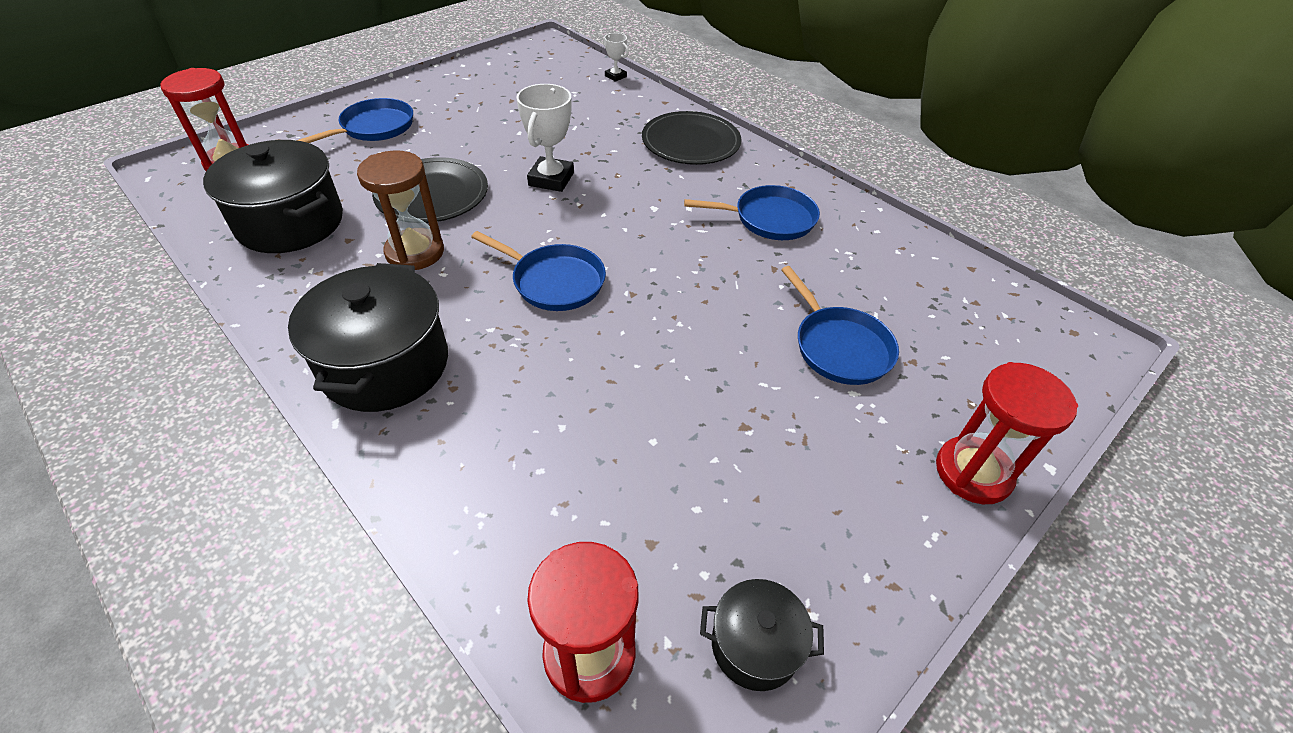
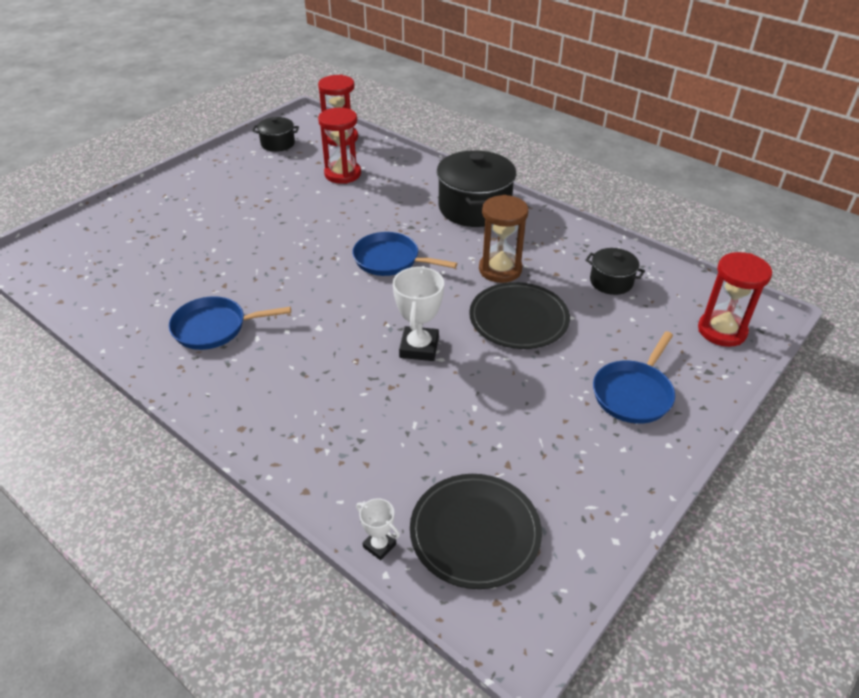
camera: 175 degrees right, 5 degrees down
black pot [203,140,343,253] -> black pot [585,248,645,295], size x0.53
black plate [642,111,741,165] -> black plate moved to [410,474,542,589]
blue pan [781,266,899,385] -> none
red hourglass [936,362,1078,504] -> red hourglass moved to [318,108,361,184]

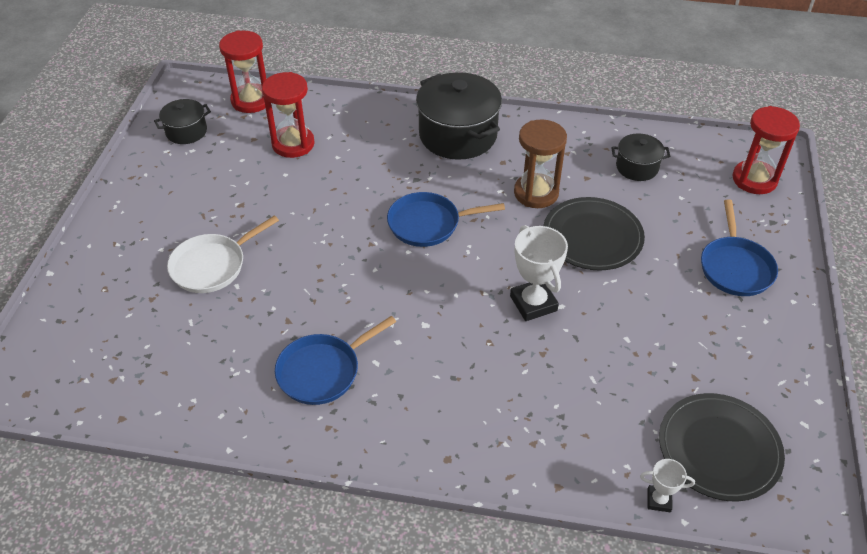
camera: 30 degrees left, 5 degrees up
none -> white pan [167,215,279,293]

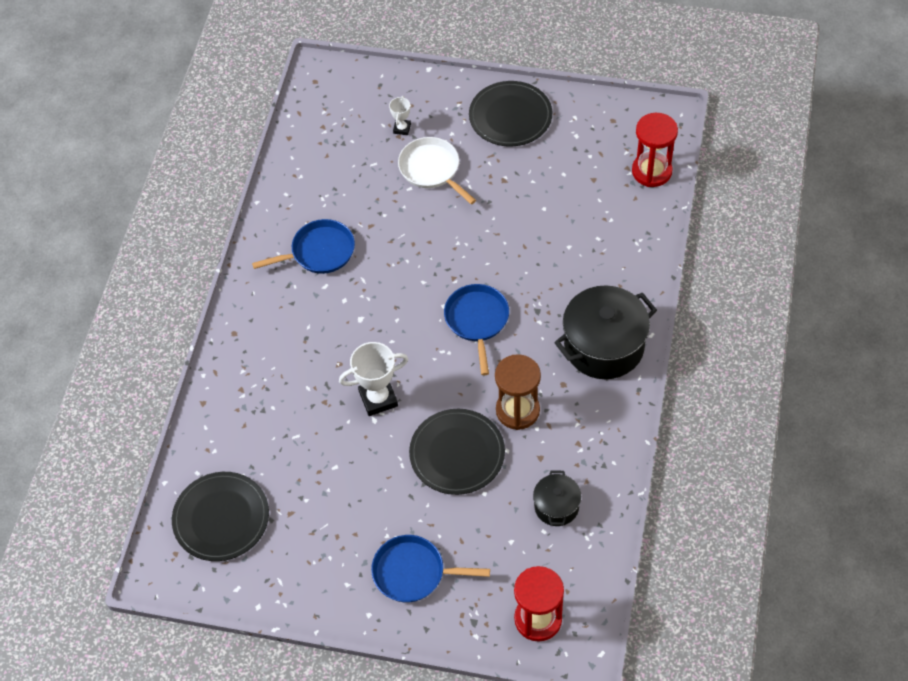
camera: 95 degrees right, 10 degrees up
black pot [154,99,211,144] -> none
red hourglass [262,72,315,158] -> none
blue pan [275,316,396,405] -> blue pan turned 105 degrees clockwise [252,219,355,274]
white trophy [640,459,695,512] -> white trophy moved to [389,96,411,135]
none -> black plate [469,81,552,147]

